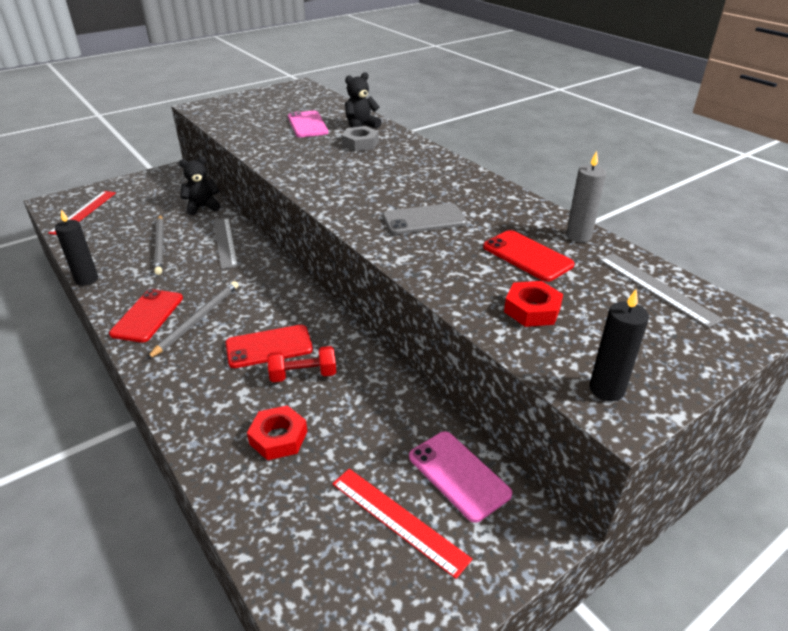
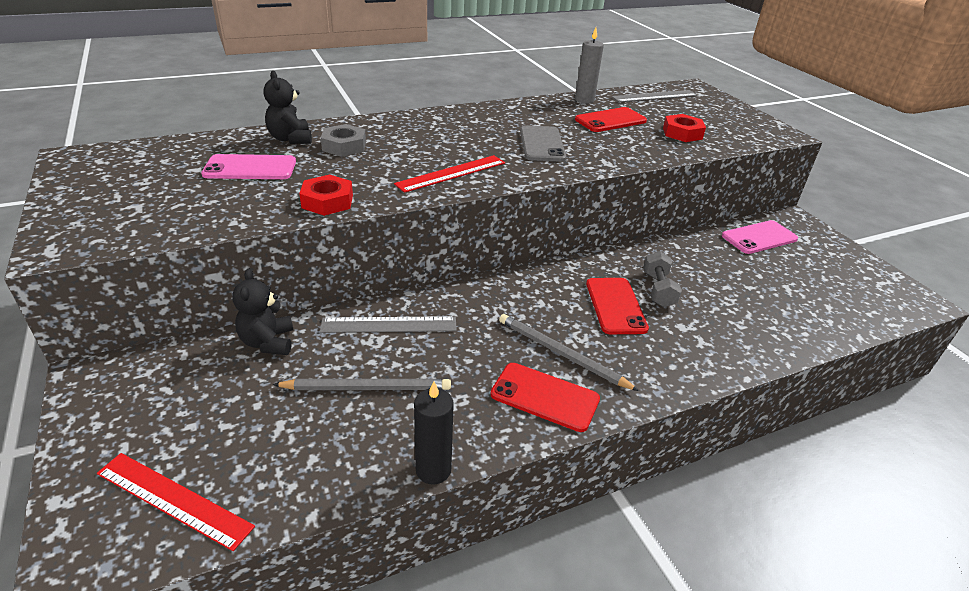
camera: 80 degrees left, 0 degrees up
red nut [247,405,307,460] -> red nut moved to [299,175,353,216]
red dumbbell [267,346,336,382] -> grey dumbbell [643,251,682,307]
red ruler [332,469,472,579] -> red ruler moved to [394,155,505,193]
black candle [590,289,649,401] -> none

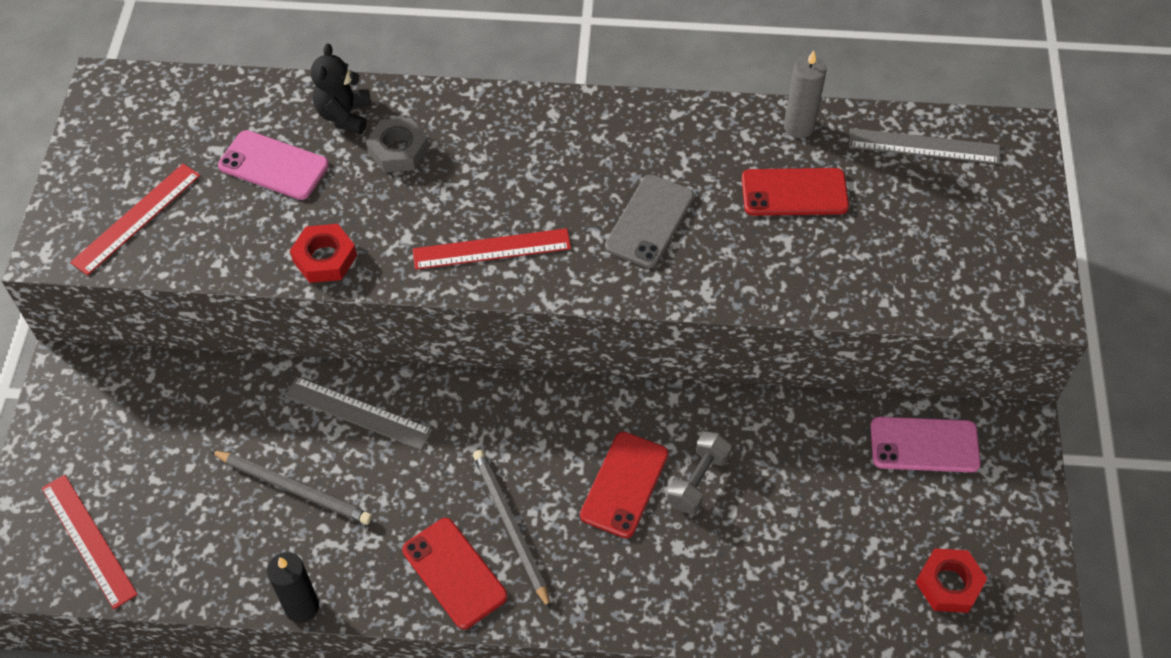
camera: 30 degrees right, 20 degrees up
black teddy bear [232,269,293,355] -> none
red nut [663,114,706,142] -> red nut moved to [915,548,987,613]
none -> red ruler [70,164,200,275]

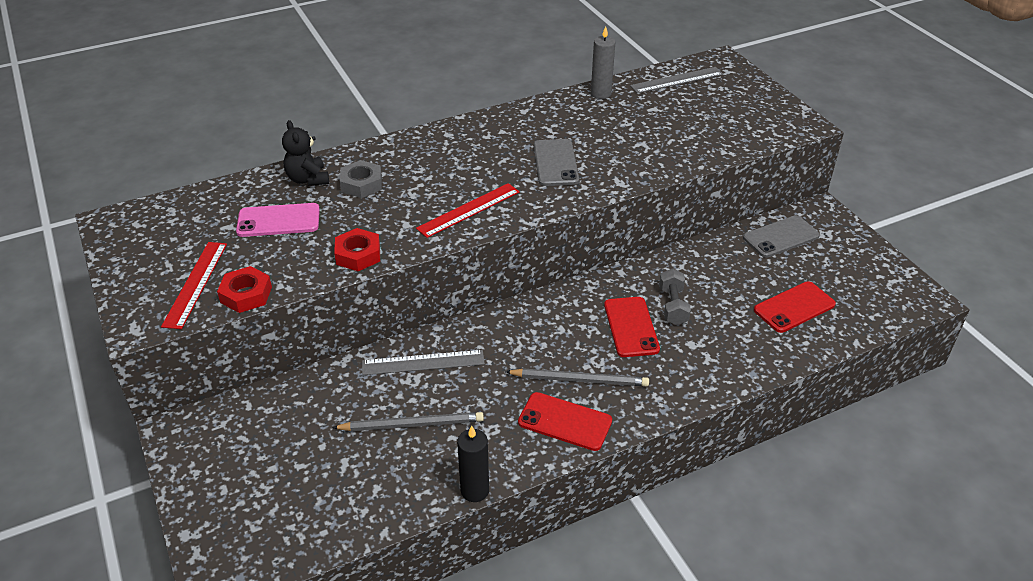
camera: 30 degrees left, 15 degrees down
red ruler [42,475,138,609] -> none
grey pencil [473,450,551,610] -> grey pencil turned 150 degrees clockwise [505,368,649,386]
red phone [742,168,849,216] -> red phone moved to [754,281,836,333]
pink phone [871,417,981,472] -> grey phone [743,215,820,258]
red nut [915,548,987,613] -> red nut moved to [217,266,272,313]

